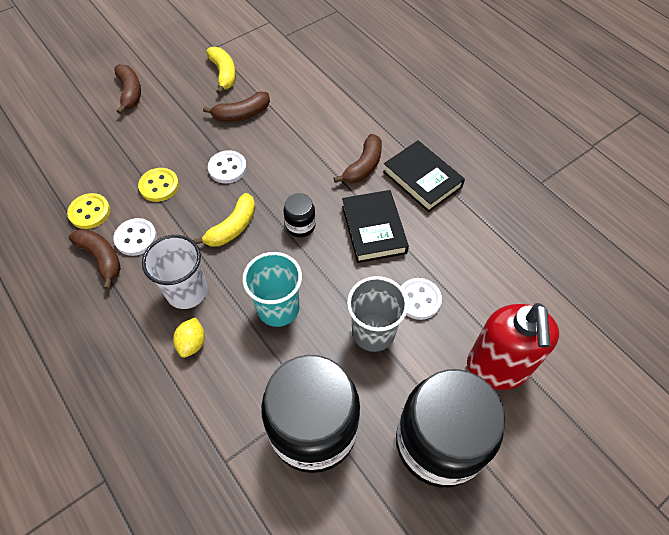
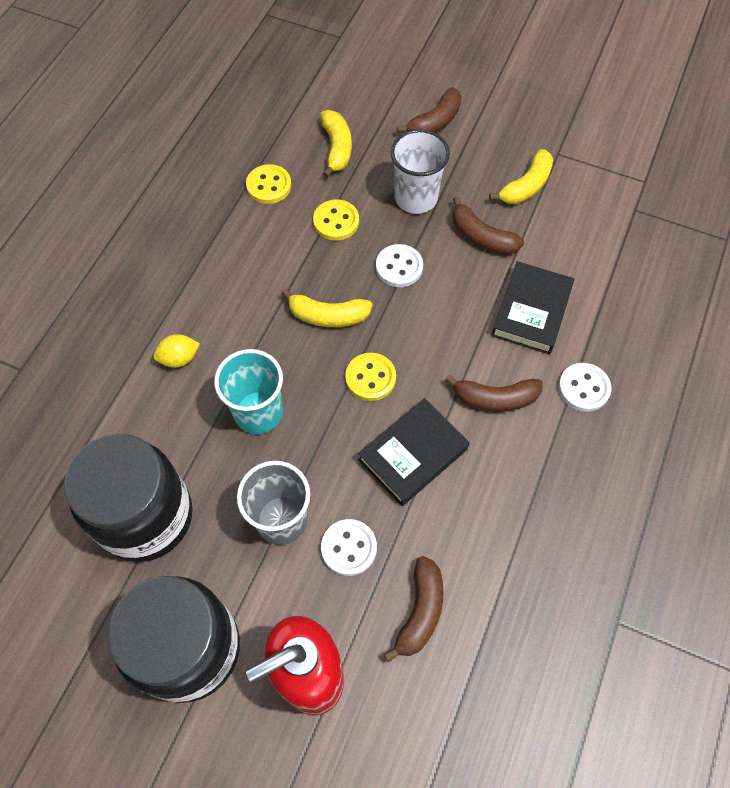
camera: 60 degrees right, 5 degrees up
brown banana [68,229,121,290] -> brown banana moved to [384,556,444,663]
white button [113,218,157,256] -> white button moved to [559,363,612,412]
white cup [142,235,207,309] -> white cup moved to [391,129,450,214]
black jar [284,193,316,237] -> yellow button [345,353,396,401]
black book [383,141,465,212] -> black book moved to [491,261,574,355]
none -> yellow banana [320,110,352,178]

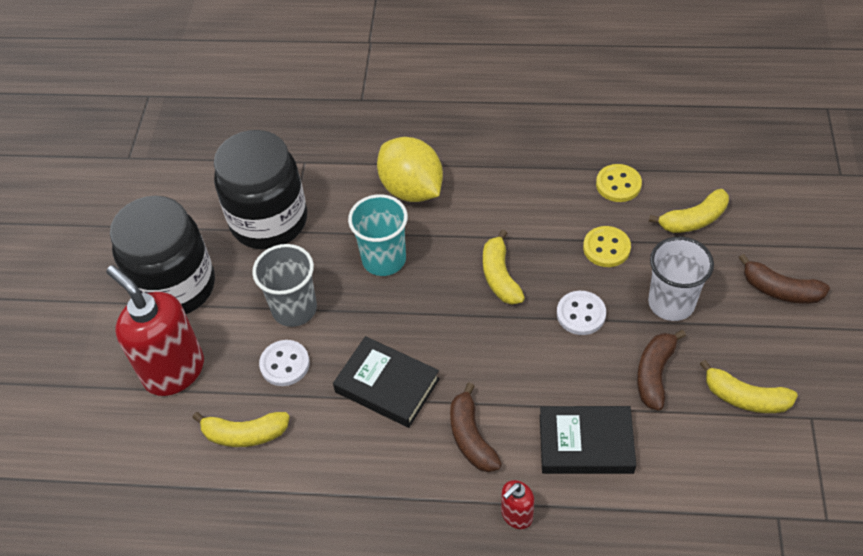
camera: 75 degrees right, 10 degrees down
yellow lemon [153,334,200,368] -> yellow lemon [377,137,443,202], size x2.10
yellow button [345,353,396,401] -> none
brown banana [384,556,444,663] -> yellow banana [193,412,289,447]
white button [559,363,612,412] -> red soap dispenser [501,480,534,529]

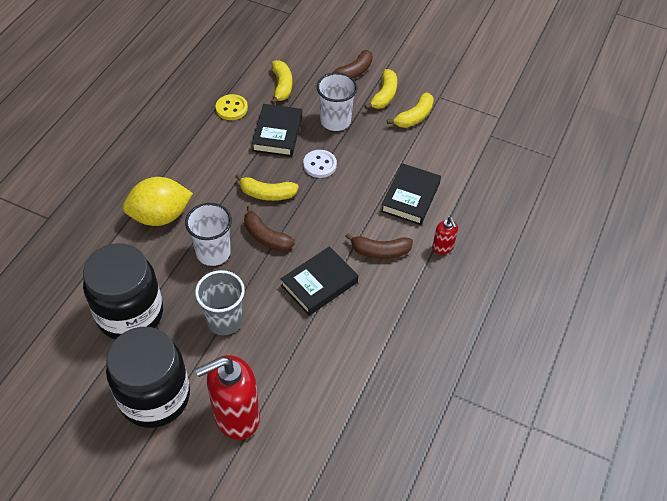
camera: 75 degrees left, 0 degrees up
yellow banana [193,412,289,447] -> yellow banana moved to [364,69,397,109]
white button [259,340,310,386] -> none
turquoise cup [348,194,408,276] -> white cup [185,203,232,266]
yellow button [583,226,631,267] -> black book [252,104,302,157]
brown banana [637,330,686,410] -> brown banana moved to [244,205,295,251]

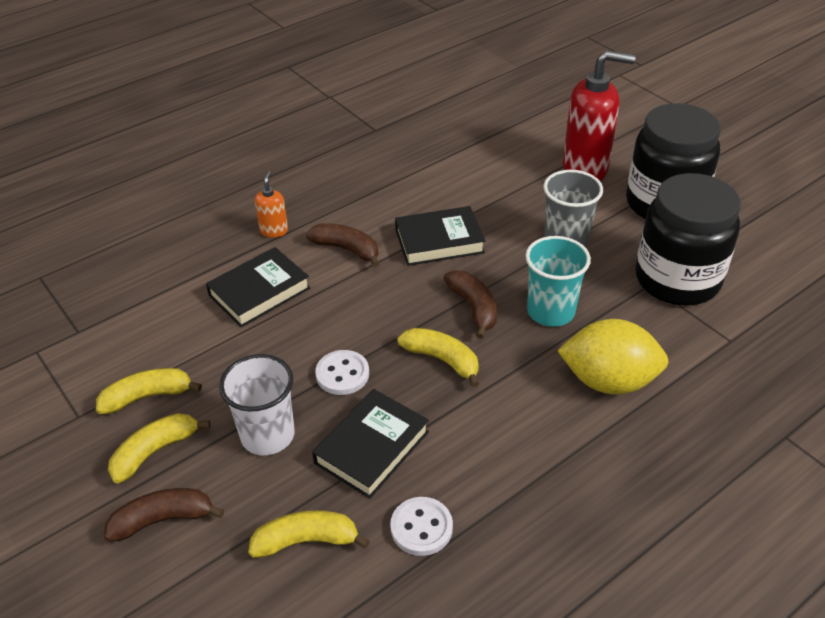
camera: 150 degrees left, 10 degrees down
white cup [185,203,232,266] -> turquoise cup [525,236,591,327]
yellow button [215,94,248,120] -> white button [390,497,453,556]
yellow banana [270,60,292,104] -> yellow banana turned 60 degrees clockwise [248,510,370,558]
red soap dispenser [432,217,458,254] -> orange soap dispenser [255,171,288,238]

